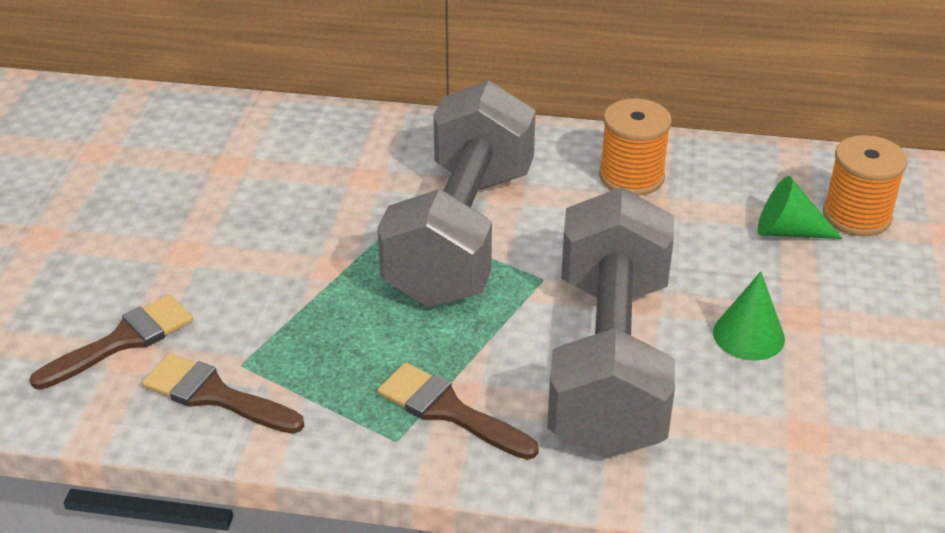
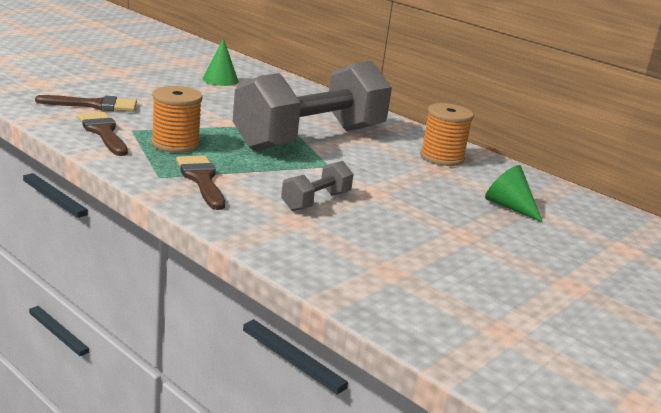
camera: 30 degrees right, 15 degrees down
grey dumbbell [547,187,675,459] -> grey dumbbell [281,161,353,211], size x0.41
green cone [713,271,785,361] -> green cone moved to [203,38,239,86]
orange spool [823,135,908,236] -> orange spool moved to [151,86,203,153]

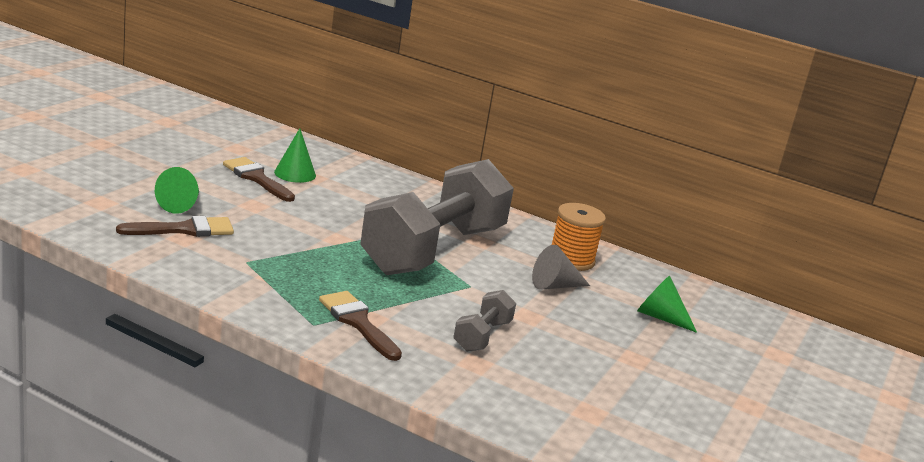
camera: 15 degrees left, 0 degrees up
brown brush [78,112,128,156] -> brown brush moved to [223,157,295,202]
orange spool [151,86,203,153] -> none
none -> green cone [155,167,199,214]
none -> grey cone [532,245,590,290]

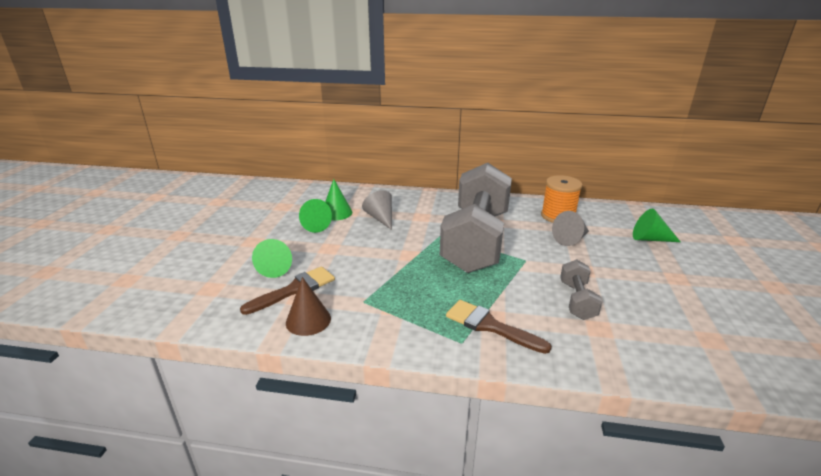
camera: 15 degrees left, 5 degrees up
brown brush [223,157,295,202] -> green cone [299,199,332,233]
none -> brown cone [286,277,331,336]
none -> grey cone [362,190,392,230]

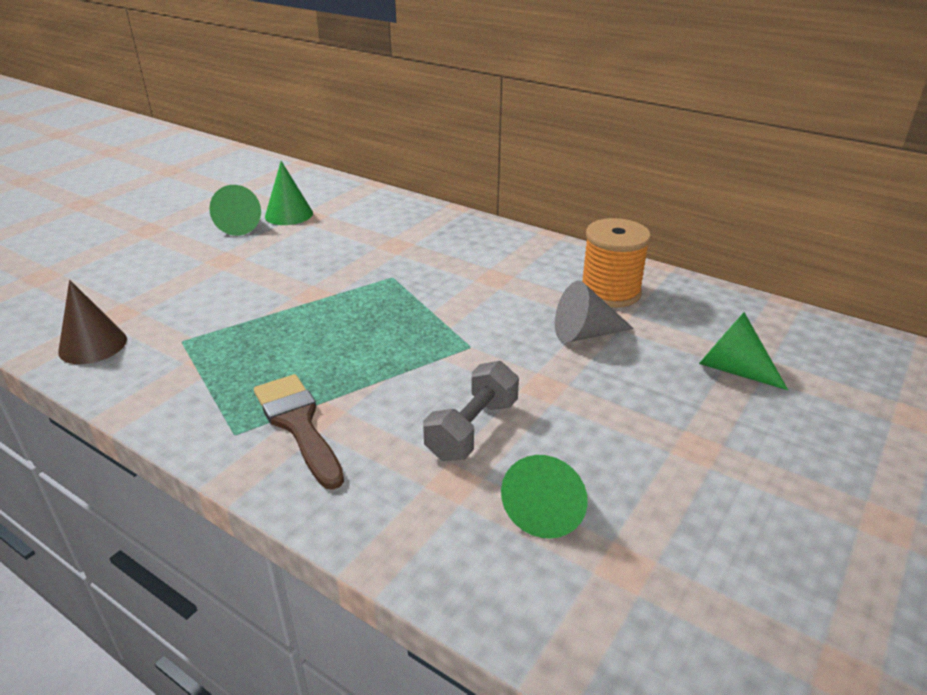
camera: 25 degrees right, 5 degrees up
brown brush [240,267,335,315] -> none
green cone [252,239,292,278] -> green cone moved to [501,455,588,539]
grey cone [362,190,392,230] -> none
grey dumbbell [440,163,512,273] -> none

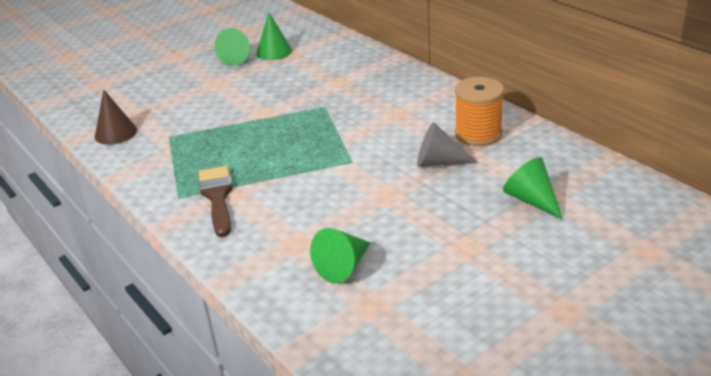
camera: 20 degrees right, 0 degrees up
grey dumbbell [423,361,519,461] -> none

